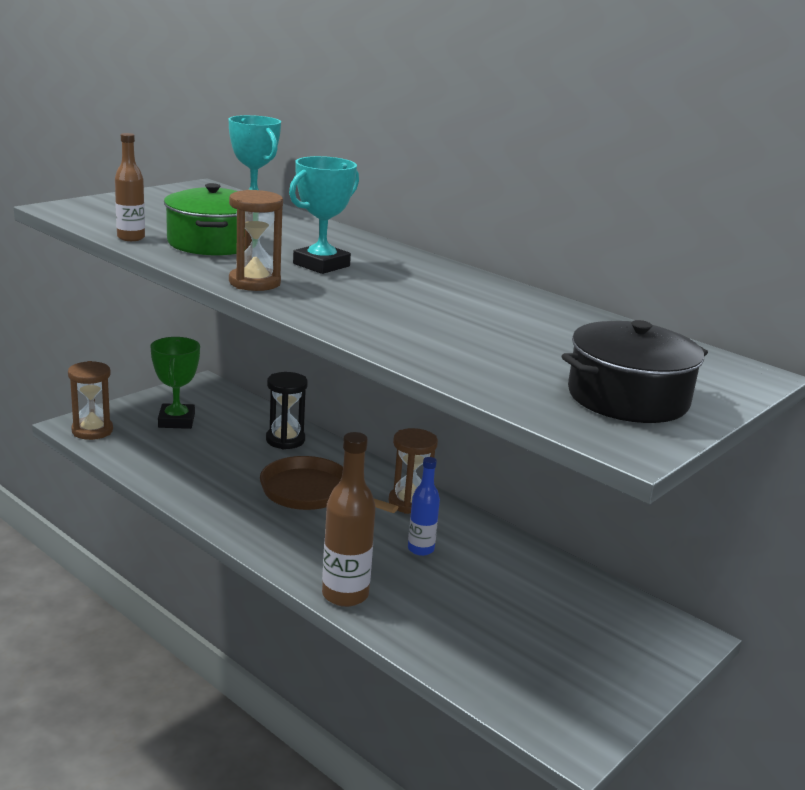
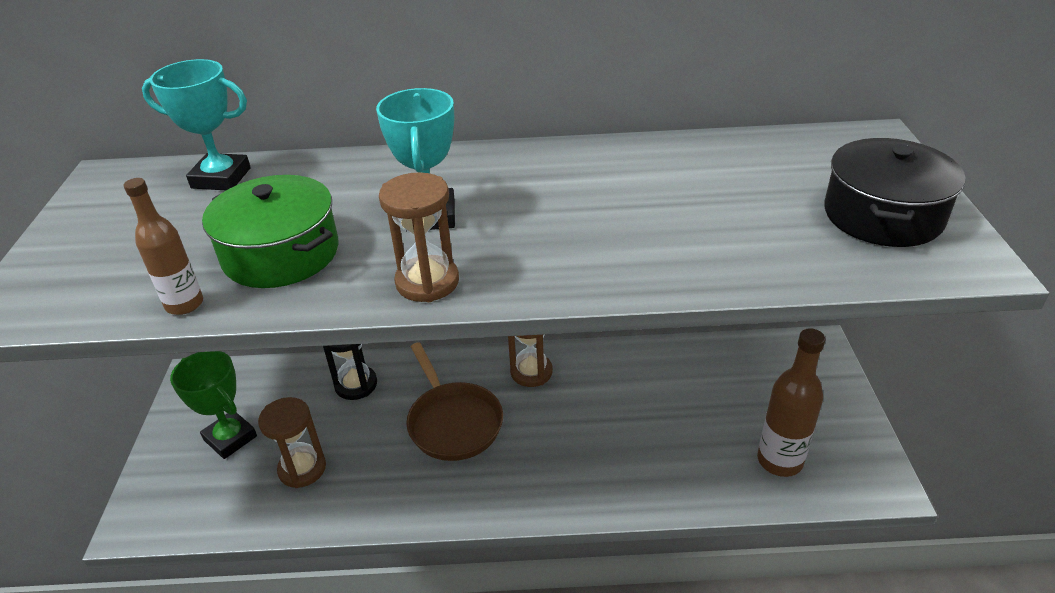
camera: 40 degrees left, 15 degrees up
brown hourglass [68,361,113,440] -> brown hourglass moved to [258,397,326,488]
brown pan [260,456,398,513] -> brown pan turned 105 degrees counterclockwise [406,342,503,461]
brown bottle [322,432,376,607] -> brown bottle moved to [757,328,825,477]
blue bottle [408,457,440,556] -> none

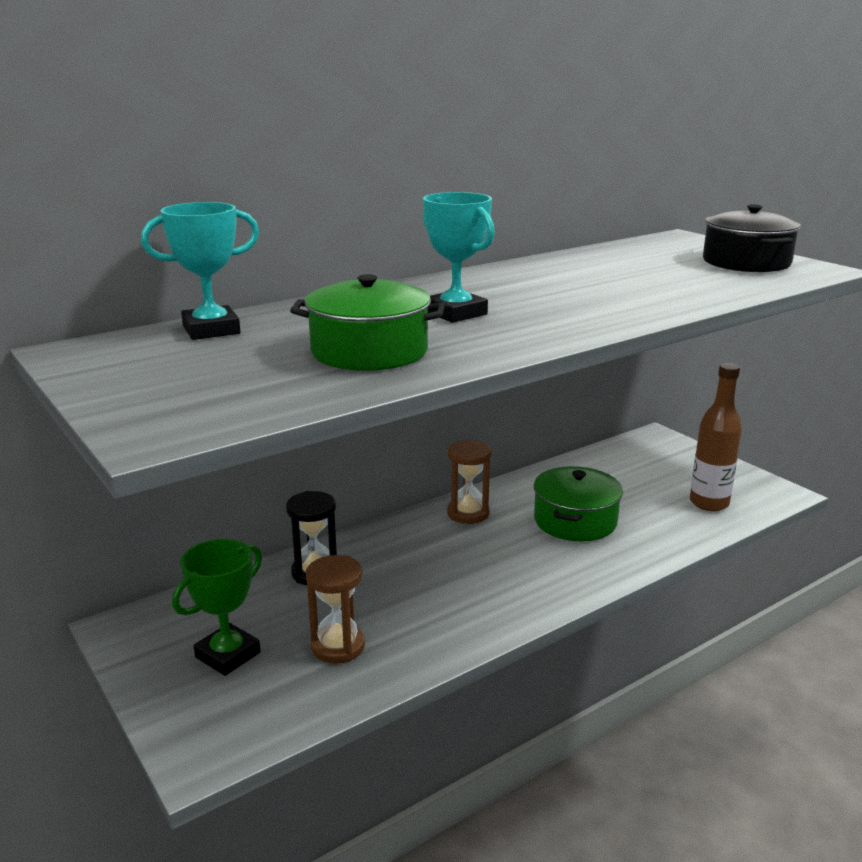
camera: 35 degrees left, 15 degrees down
brown bottle [124,178,203,315] -> none
green trophy [170,351,257,459] -> green trophy turned 60 degrees counterclockwise [172,539,262,676]
brown hourglass [379,172,459,302] -> none
brown pan [406,342,503,461] -> none
none -> green pot [534,466,623,541]

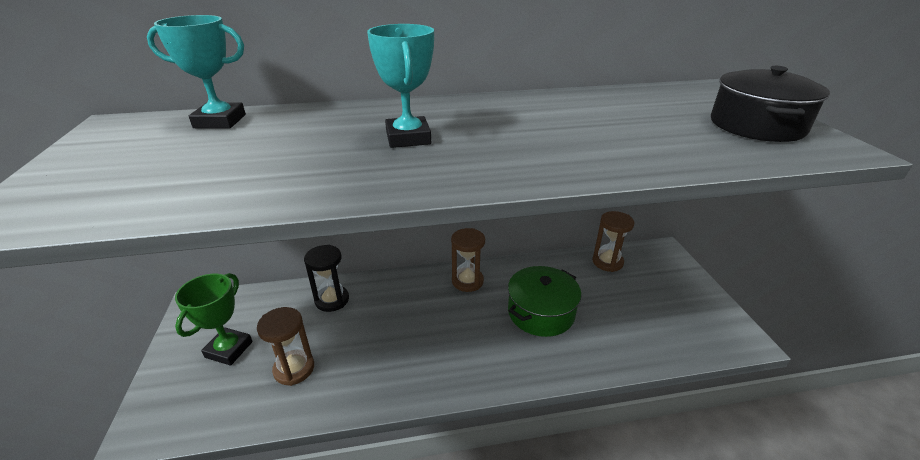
camera: 25 degrees right, 10 degrees up
green trophy [172,539,262,676] -> green trophy turned 45 degrees counterclockwise [175,273,253,366]
green pot [290,274,445,371] -> none
brown bottle [690,363,742,511] -> none
none -> brown hourglass [592,211,634,272]

